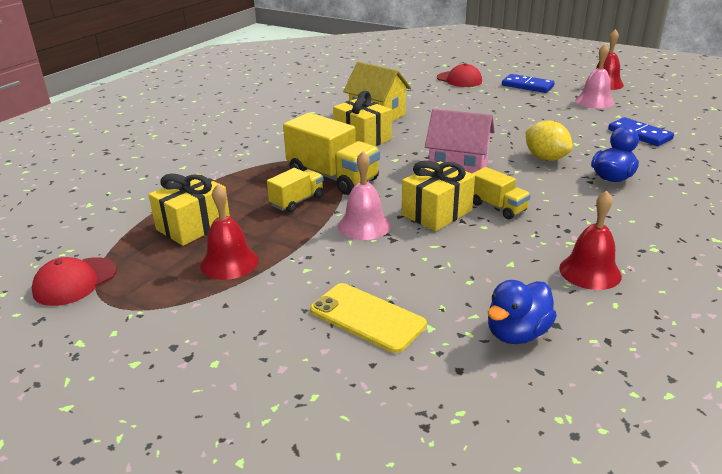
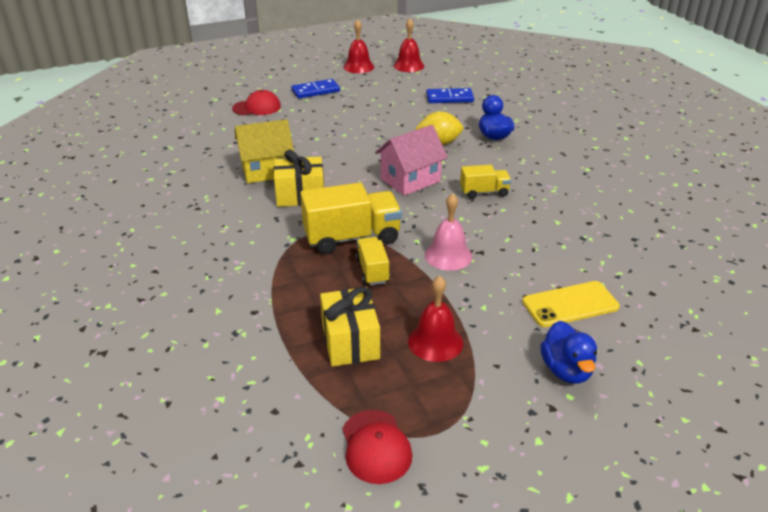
camera: 55 degrees left, 5 degrees up
yellow gift [402,160,475,231] -> none
blue duck [488,280,557,344] -> blue duck moved to [540,321,597,384]
red bell [559,191,622,290] -> red bell moved to [394,19,424,72]
pink bell [575,44,614,108] -> none

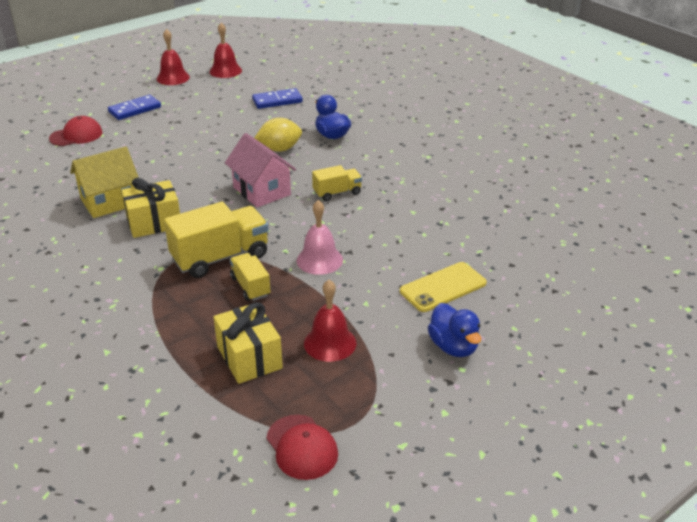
camera: 15 degrees left, 0 degrees up
pink house [375,125,448,196] -> pink house turned 75 degrees counterclockwise [225,133,296,207]

